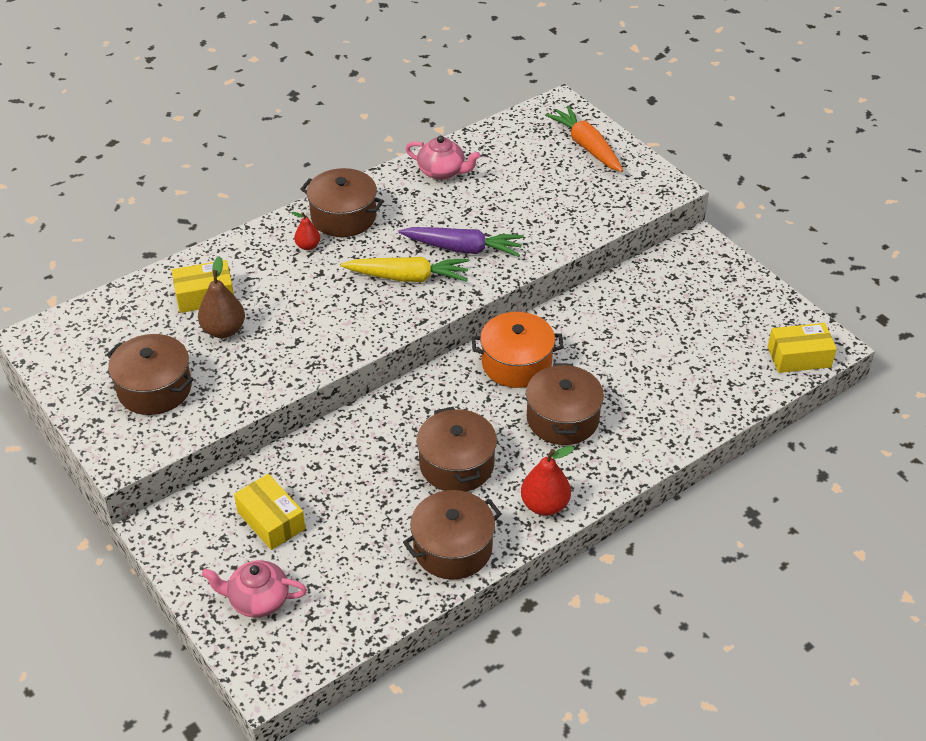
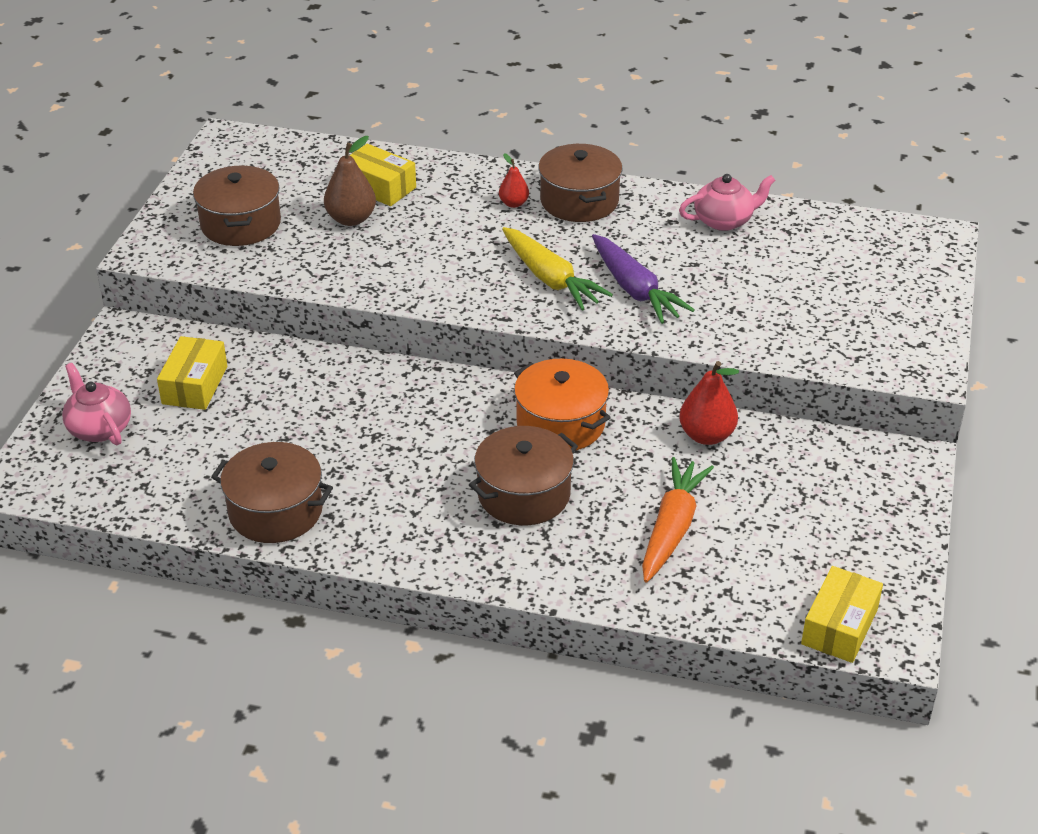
camera: 50 degrees right, 5 degrees down
pink teapot [405,136,480,180] -> pink teapot turned 90 degrees counterclockwise [679,174,776,231]
brown pot [417,407,497,492] -> none
red pear [521,446,574,516] -> red pear moved to [679,361,739,445]
orange carrot [545,106,623,172] -> orange carrot moved to [642,457,714,582]
yellow box [768,323,837,373] -> yellow box turned 75 degrees clockwise [801,566,883,663]

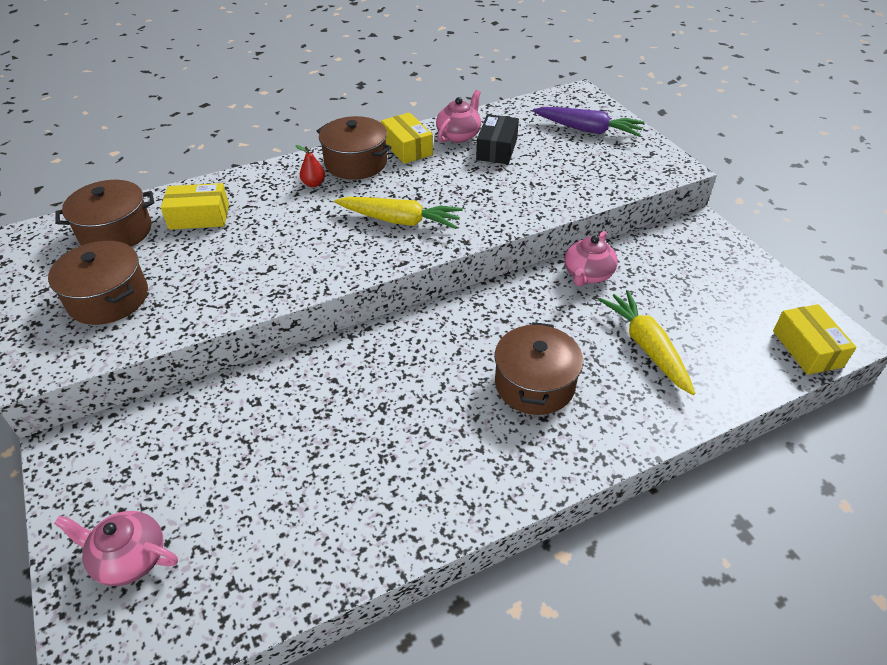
camera: 40 degrees left, 5 degrees up
yellow box [157,336,227,410] -> yellow box moved to [381,112,433,164]
brown pot [211,442,333,543] -> brown pot moved to [55,180,154,247]
brown pear [324,136,376,226] -> none
orange pot [514,359,611,451] -> none
purple carrot [592,234,695,324] -> purple carrot moved to [533,107,644,137]
orange carrot [642,457,714,582] -> yellow carrot [599,290,695,395]
red pear [679,361,739,445] -> pink teapot [564,231,618,286]
none -> black box [476,114,519,164]

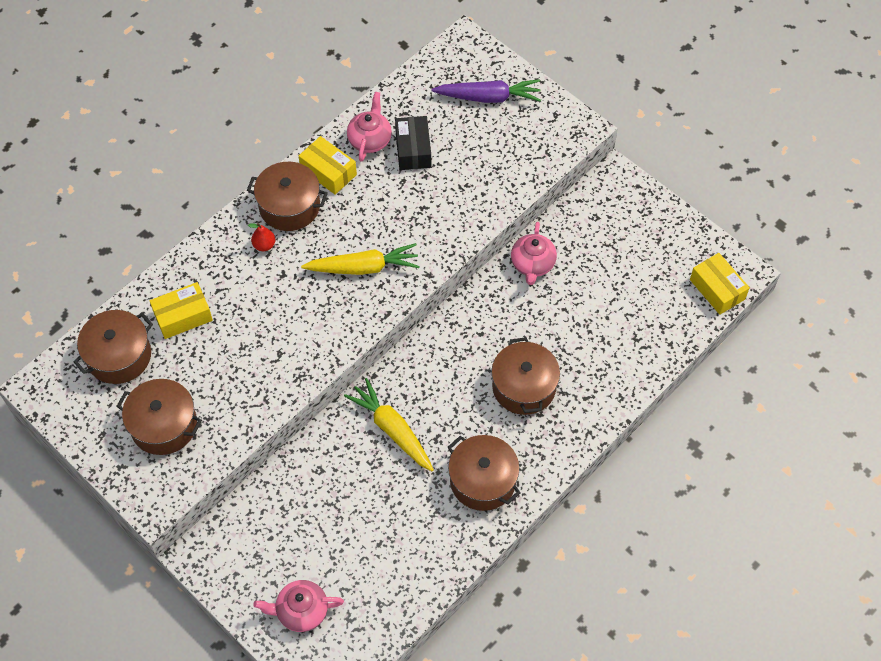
camera: 20 degrees left, 15 degrees up
yellow carrot [599,290,695,395] -> yellow carrot moved to [344,378,434,471]
none -> brown pot [448,435,520,511]

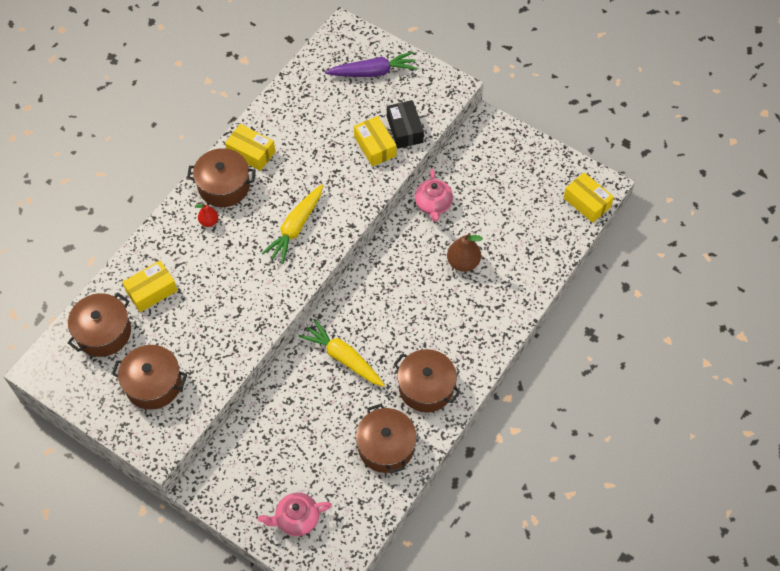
camera: 10 degrees left, 0 degrees up
yellow carrot [301,243,420,275] -> yellow carrot turned 135 degrees clockwise [261,184,323,264]
pink teapot [347,92,392,161] -> none
black box [395,116,431,170] -> black box moved to [387,100,424,149]
brown pot [491,337,560,415] -> brown pot moved to [356,403,417,474]
none -> yellow box [354,116,396,166]
none -> brown pear [447,233,483,272]

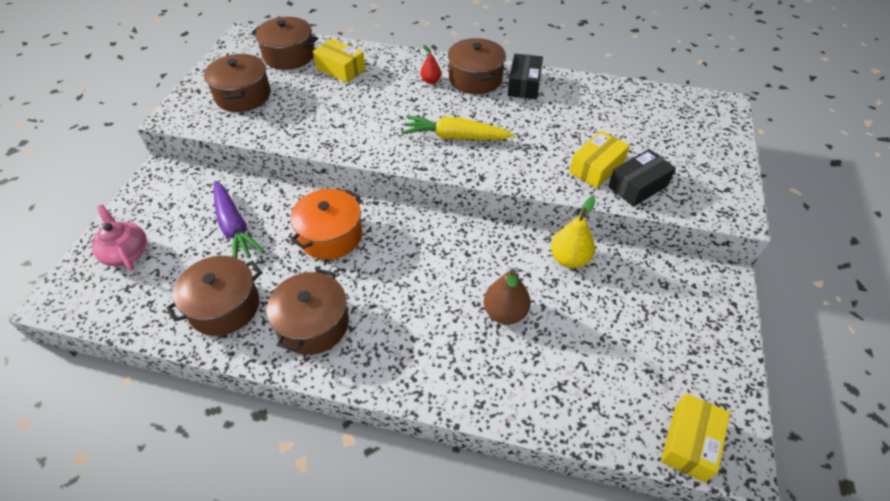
camera: 70 degrees right, 10 degrees down
yellow box [225,124,275,171] -> black box [508,54,543,99]
yellow carrot [299,319,385,387] -> orange pot [290,189,362,260]
purple carrot [325,51,417,77] -> purple carrot moved to [214,181,264,258]
pink teapot [415,169,453,222] -> yellow pear [551,197,595,268]

